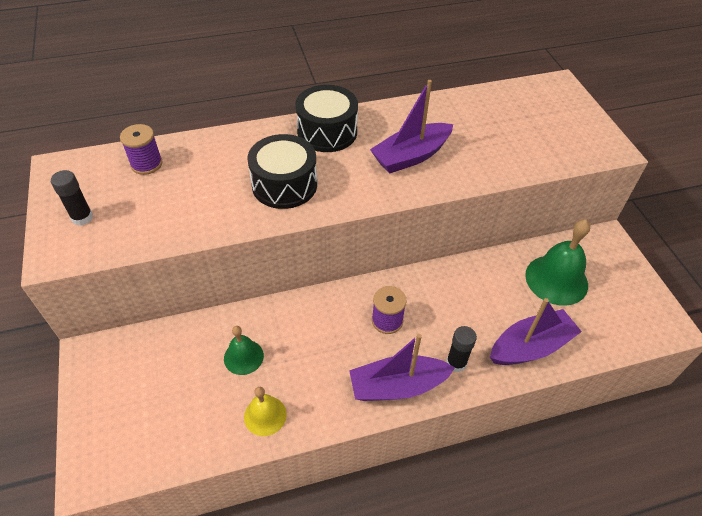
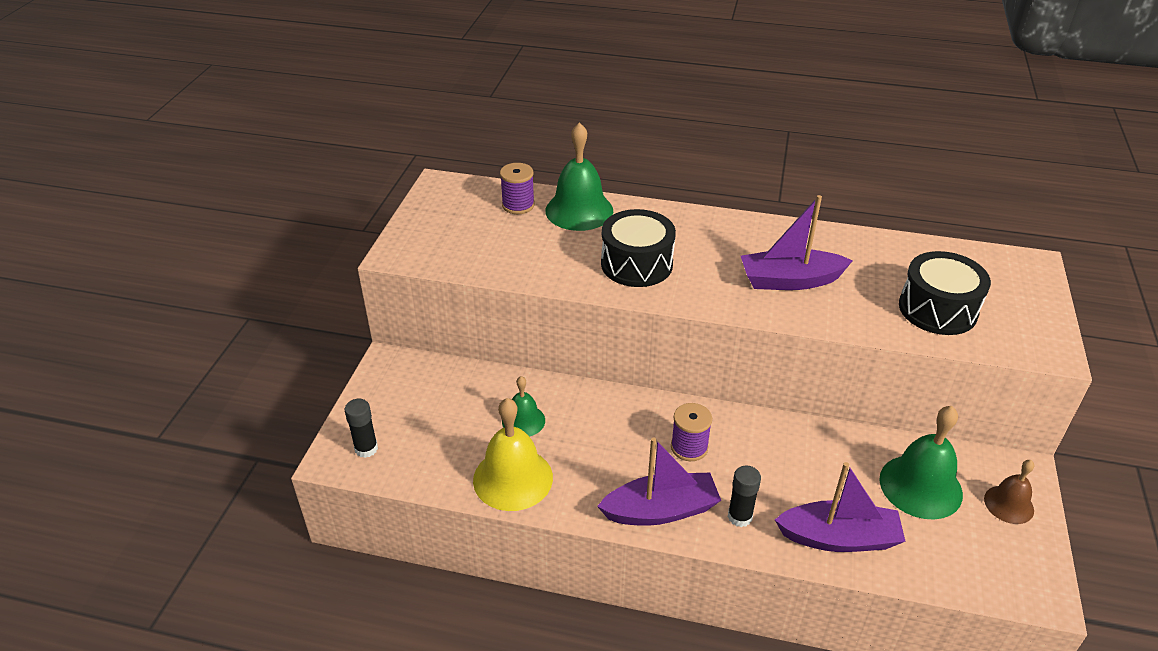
camera: 30 degrees right, 10 degrees down
black glue stick [51,170,93,225] -> black glue stick moved to [344,399,378,458]
yellow bell [244,387,287,436] -> yellow bell [473,398,553,511], size x1.73
black drum [295,85,358,152] -> black drum moved to [899,251,991,335]
purple boat [349,334,455,401] -> purple boat turned 150 degrees clockwise [597,437,721,526]
none -> green bell [545,122,613,231]
none -> brown bell [984,460,1035,524]

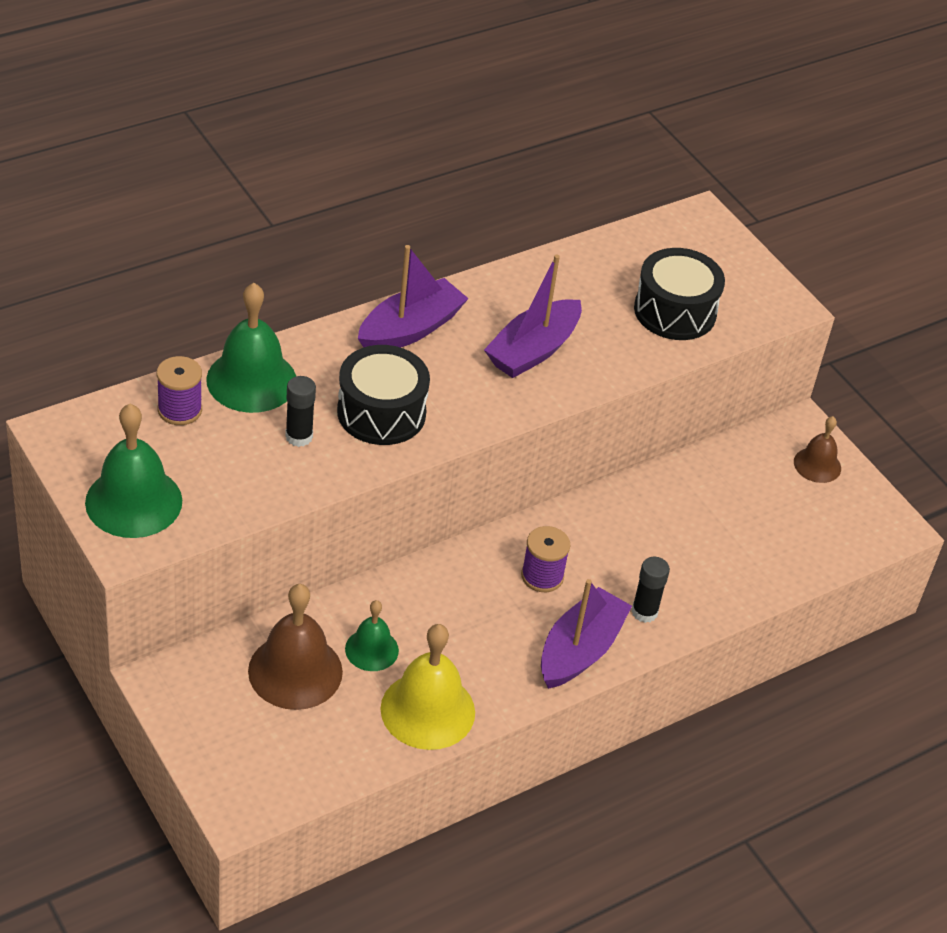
camera: 50 degrees left, 5 degrees up
black glue stick [344,399,378,458] -> black glue stick moved to [285,376,316,447]
purple boat [775,462,906,552] -> purple boat moved to [358,245,469,348]
green bell [879,406,963,520] -> green bell moved to [85,404,182,538]
none -> brown bell [248,584,343,710]

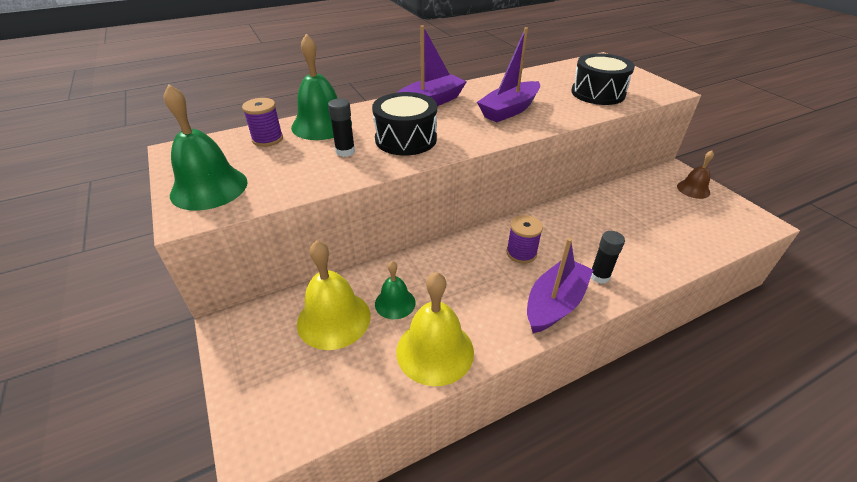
camera: 10 degrees right, 5 degrees down
brown bell [248,584,343,710] -> yellow bell [297,240,371,350]

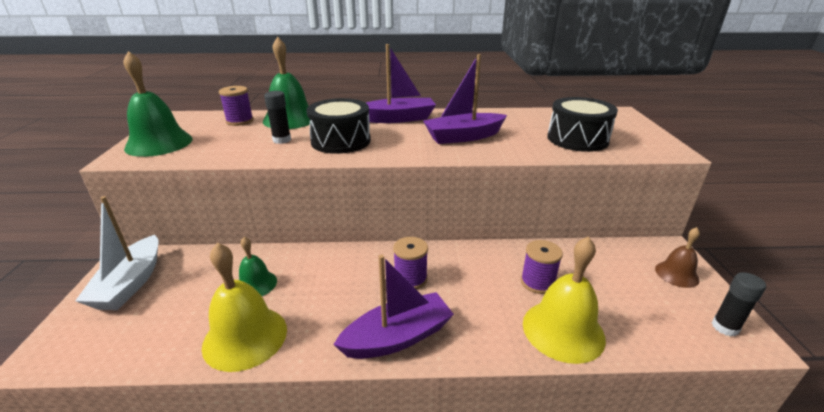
camera: 25 degrees right, 10 degrees down
yellow bell [297,240,371,350] -> yellow bell moved to [523,236,606,364]
black glue stick [591,231,625,284] -> black glue stick moved to [712,272,766,336]
none -> white boat [75,196,158,310]
none -> purple spool [521,240,563,294]

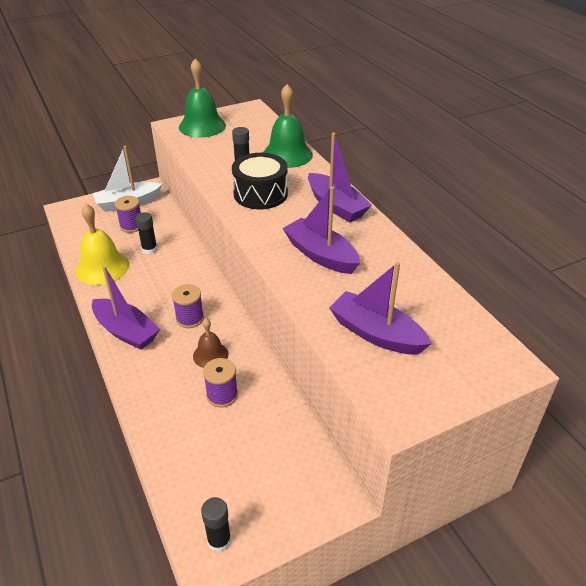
camera: 65 degrees right, 10 degrees up
purple spool [219,86,254,126] -> purple spool moved to [115,196,141,233]
green bell [239,237,277,296] -> black glue stick [135,212,157,254]
yellow bell [523,236,606,364] -> none
black drum [547,97,618,152] -> purple boat [329,262,432,354]
brown bell [655,227,700,288] -> brown bell moved to [193,318,228,368]

